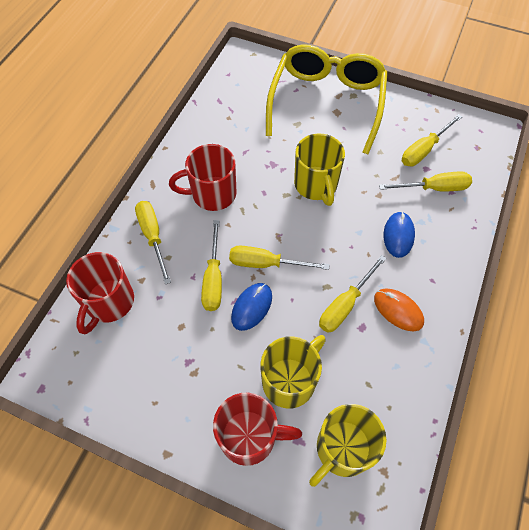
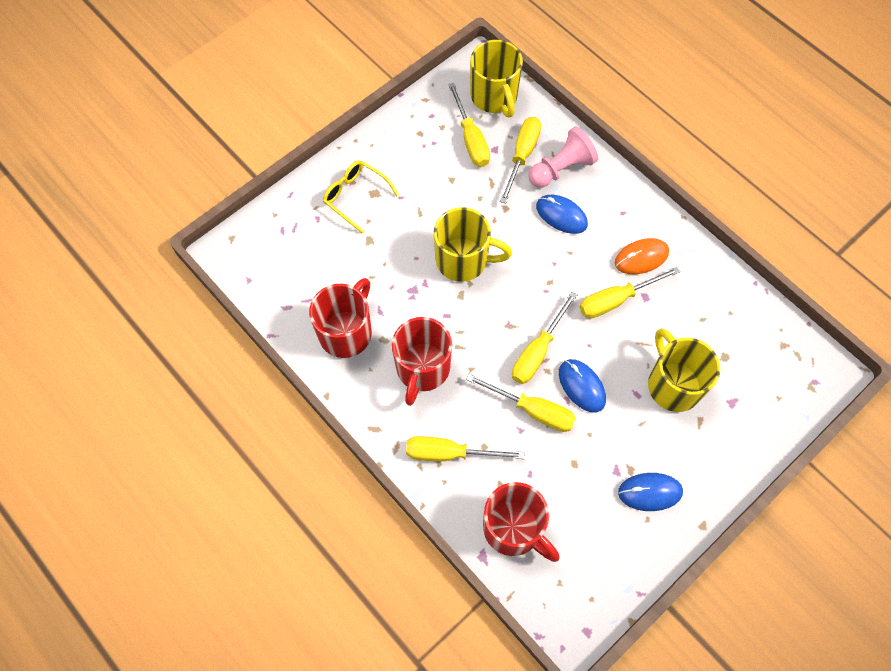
camera: 65 degrees left, 5 degrees up
red mug [213,393,302,466] -> red mug moved to [309,278,372,358]
yellow glasses [266,44,388,154] -> yellow glasses [323,160,399,234], size x0.45
yellow mug [309,404,387,487] -> yellow mug moved to [470,40,523,117]
yellow screwdriver [319,255,386,333] -> yellow screwdriver turned 90 degrees clockwise [579,267,680,318]
none -> pink pawn [528,127,598,188]
none -> blue mouse [618,473,683,511]

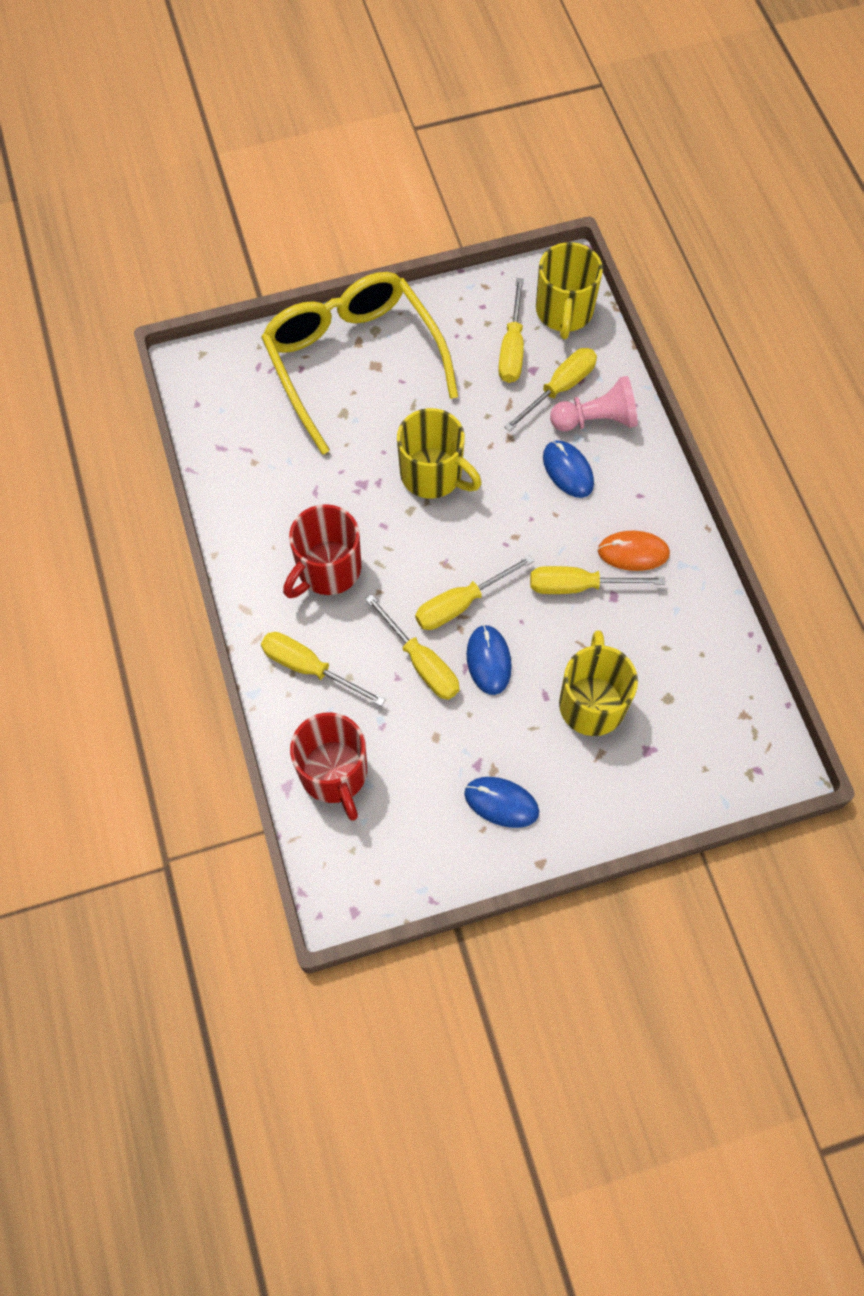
camera: 25 degrees right, 0 degrees up
red mug [309,278,372,358] -> none
yellow glasses [323,160,399,234] -> yellow glasses [261,272,458,455], size x2.21

